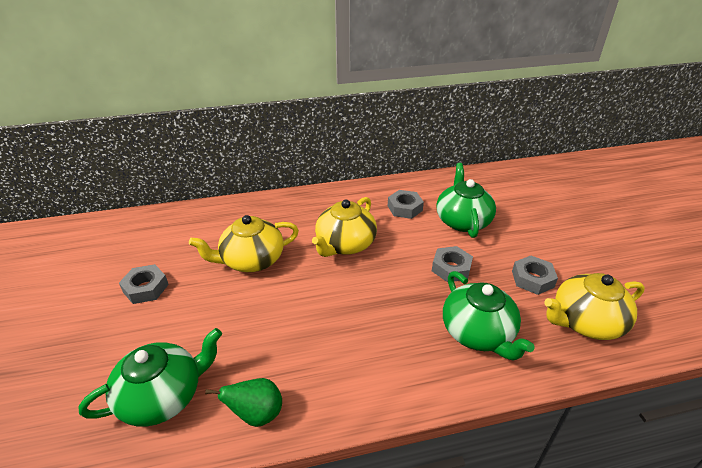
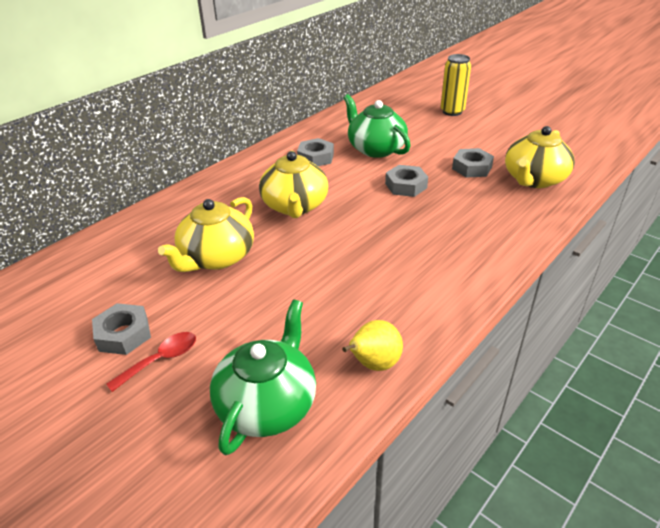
camera: 35 degrees left, 0 degrees up
green pear [205,378,282,427] -> yellow pear [342,320,403,371]
green teapot [443,271,535,361] -> none
none -> red spoon [106,332,196,392]
none -> yellow can [441,54,471,116]

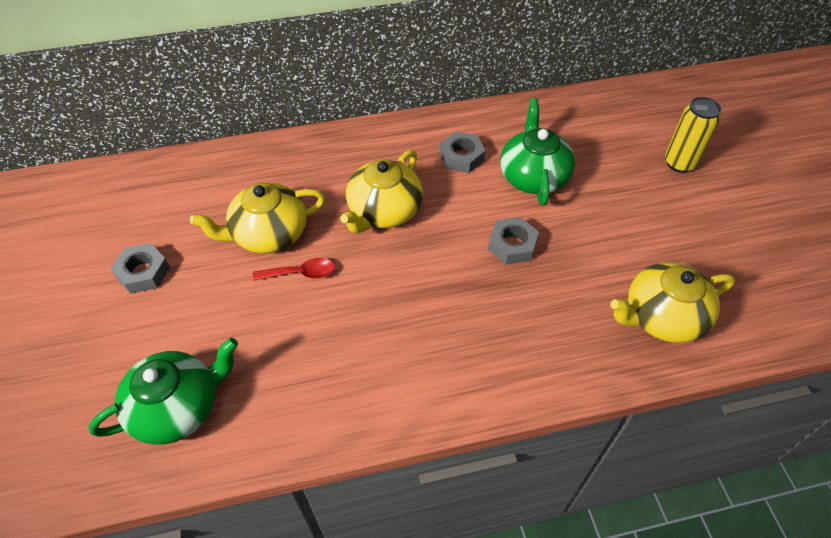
camera: 35 degrees right, 15 degrees up
red spoon [106,332,196,392] -> red spoon moved to [253,258,335,281]
yellow pear [342,320,403,371] -> none
grey nut [452,148,494,177] -> none

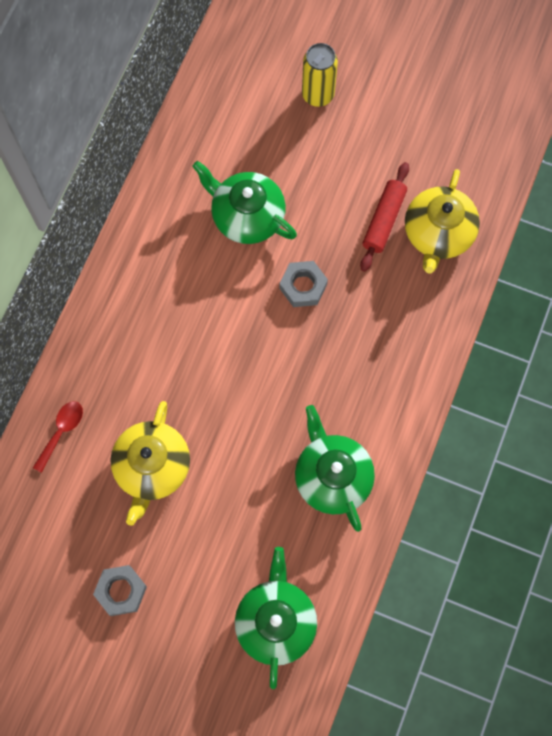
camera: 55 degrees left, 20 degrees up
red spoon [253,258,335,281] -> red spoon moved to [33,401,83,473]
yellow teapot [340,150,423,233] -> none
grey nut [440,132,485,173] -> none
none -> green teapot [295,405,375,532]
none -> red rolling pin [360,162,409,272]

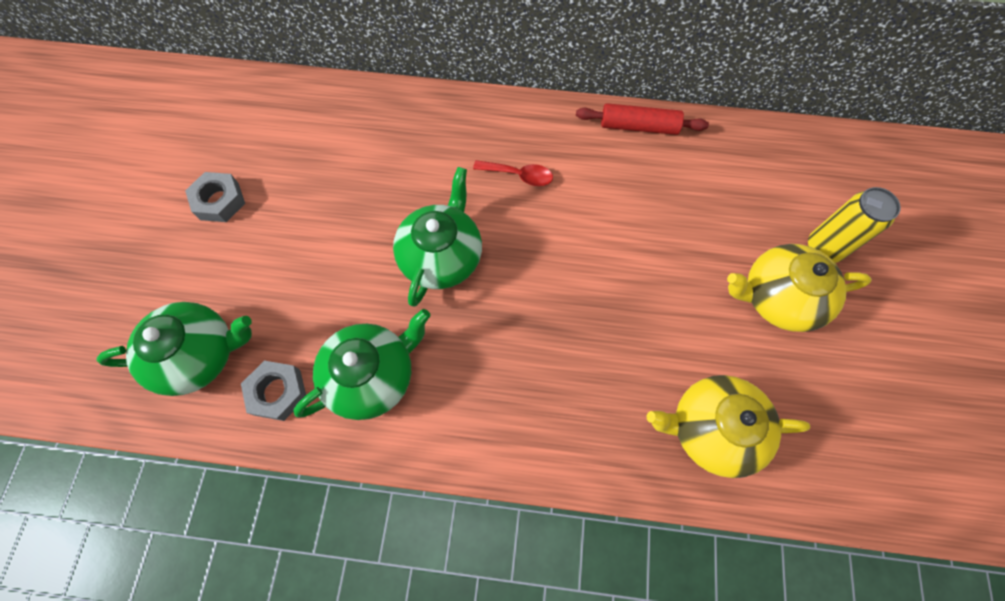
camera: 75 degrees right, 5 degrees down
red spoon [33,401,83,473] -> red spoon moved to [473,160,553,186]
yellow teapot [110,401,190,526] -> yellow teapot moved to [727,244,872,332]
green teapot [192,161,297,244] -> green teapot moved to [393,167,482,307]
grey nut [279,261,328,307] -> grey nut moved to [241,361,306,421]
red rolling pin [360,162,409,272] -> red rolling pin moved to [576,103,709,135]

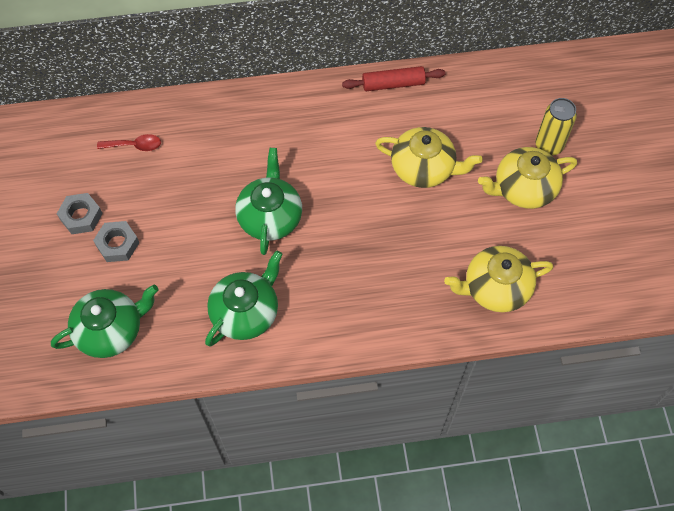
camera: 15 degrees left, 5 degrees down
grey nut [241,361,306,421] -> grey nut moved to [93,221,139,262]
red spoon [473,160,553,186] -> red spoon moved to [97,134,161,151]
none -> yellow teapot [375,127,483,188]

